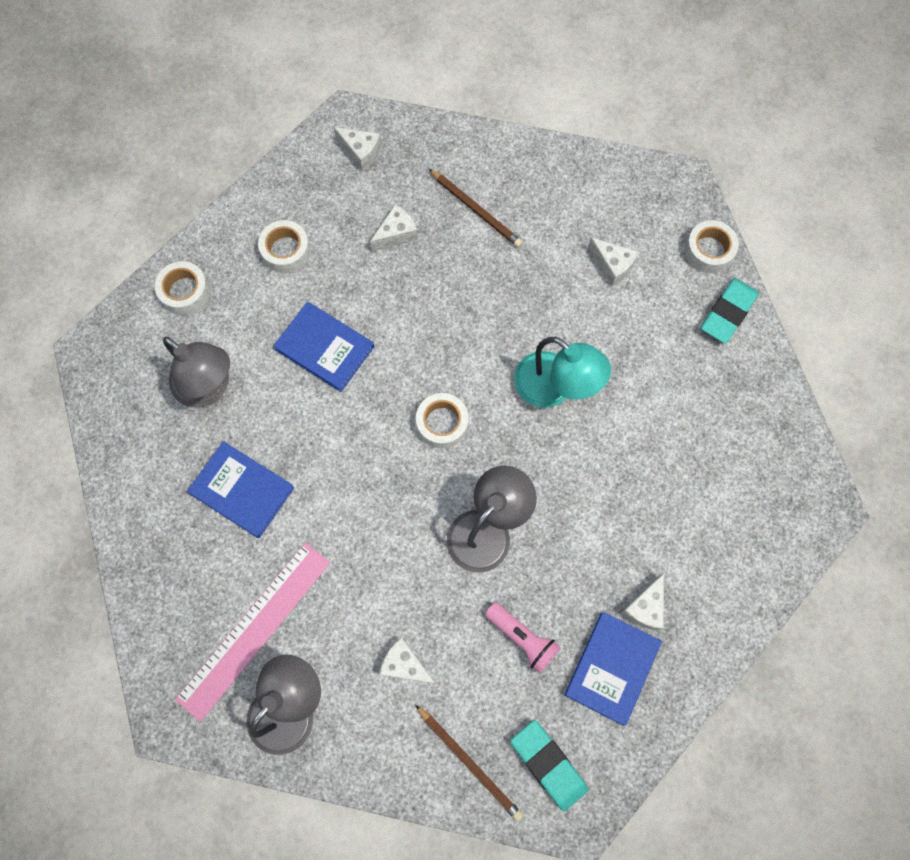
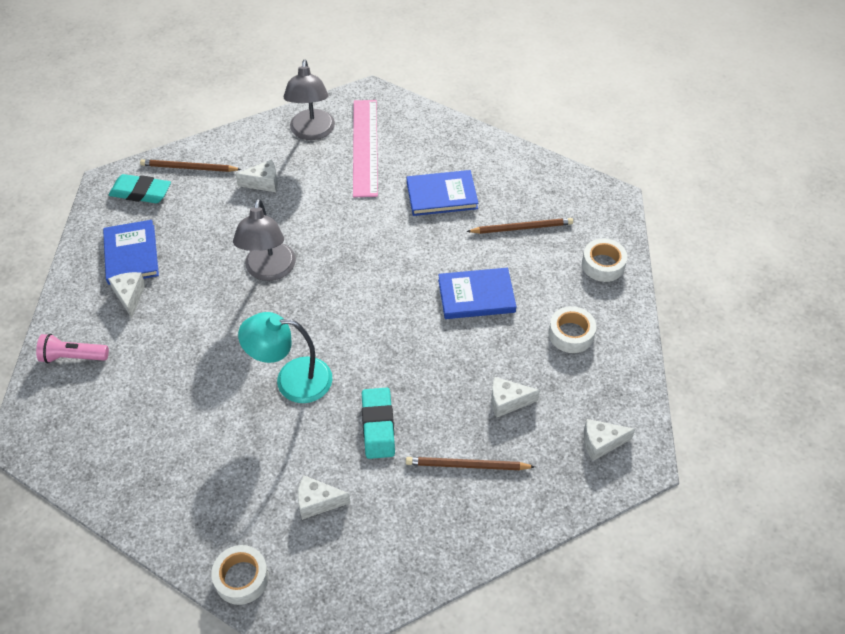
camera: 140 degrees right, 20 degrees down
grey lamp [163,337,230,408] -> brown pencil [466,218,573,234]
white cheese [370,204,418,252] -> white cheese turned 75 degrees clockwise [491,377,540,418]
white tape [416,393,468,448] -> none
pink flashlight [485,602,561,674] -> pink flashlight moved to [36,334,109,363]
turquoise eraser [701,278,759,344] -> turquoise eraser moved to [362,388,395,459]

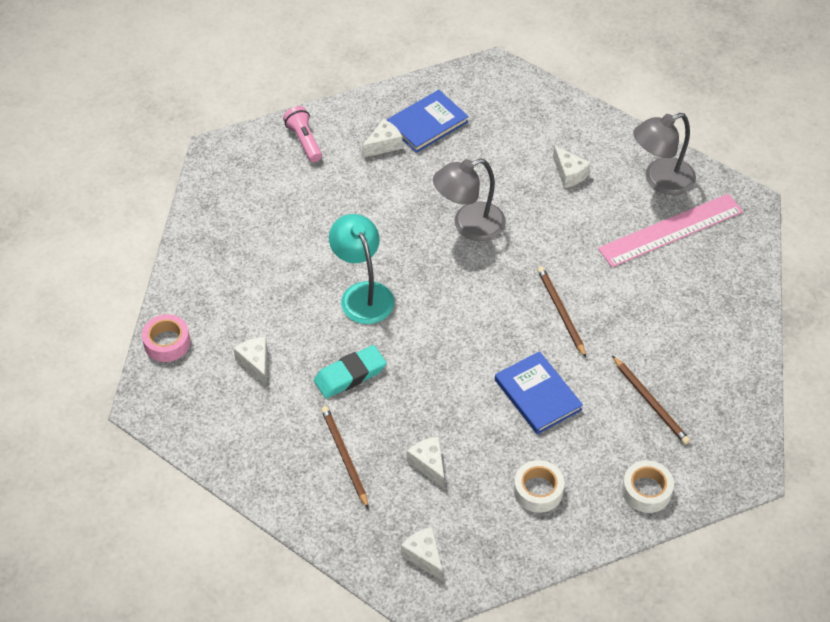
camera: 65 degrees right, 0 degrees up
turquoise eraser [109,174,171,203] -> none
brown pencil [140,159,242,172] -> brown pencil moved to [538,267,586,358]
white tape [211,545,269,605] -> pink tape [142,314,191,362]
blue book [407,170,478,216] -> none

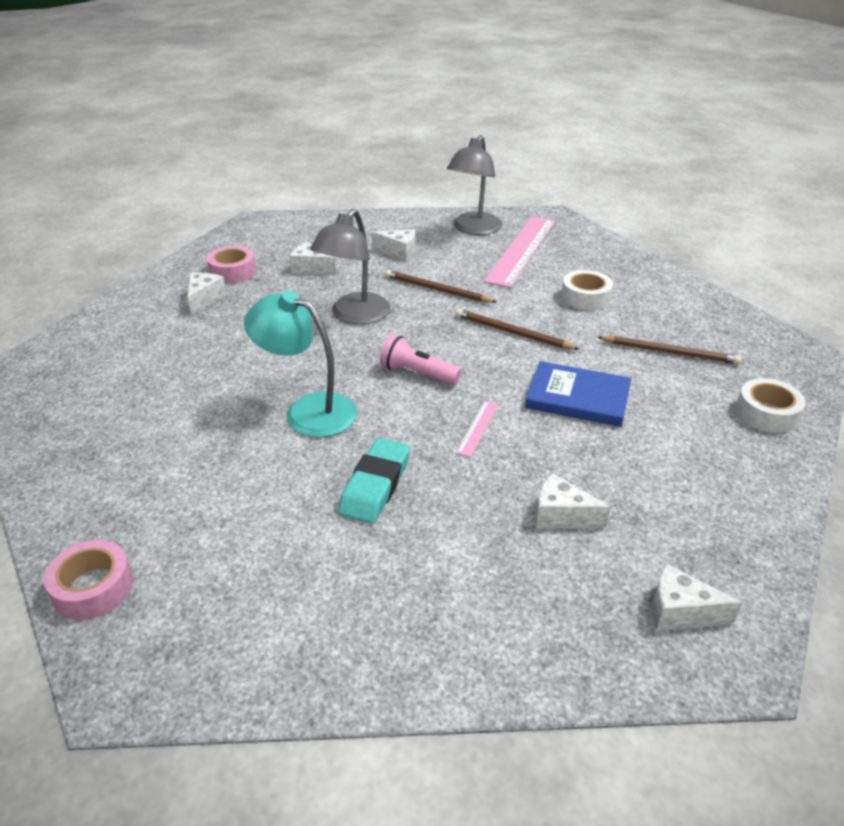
camera: 40 degrees left, 15 degrees down
white cheese [233,337,267,386] -> white cheese moved to [289,242,336,275]
pink flashlight [283,106,322,162] -> pink flashlight moved to [380,334,461,385]
brown pencil [321,406,369,509] -> brown pencil moved to [385,270,497,303]
blue book [387,90,469,153] -> pink tape [207,246,256,283]
white tape [514,460,565,513] -> white tape moved to [561,270,613,310]
none -> pink ruler [456,401,499,457]

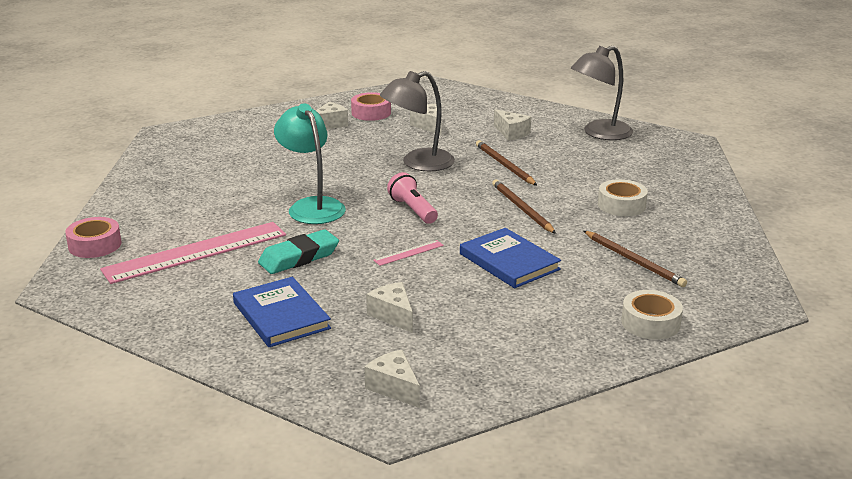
camera: 35 degrees right, 10 degrees down
pink ruler [484,216,556,288] -> pink ruler moved to [100,222,286,284]
none -> blue book [233,277,331,347]

